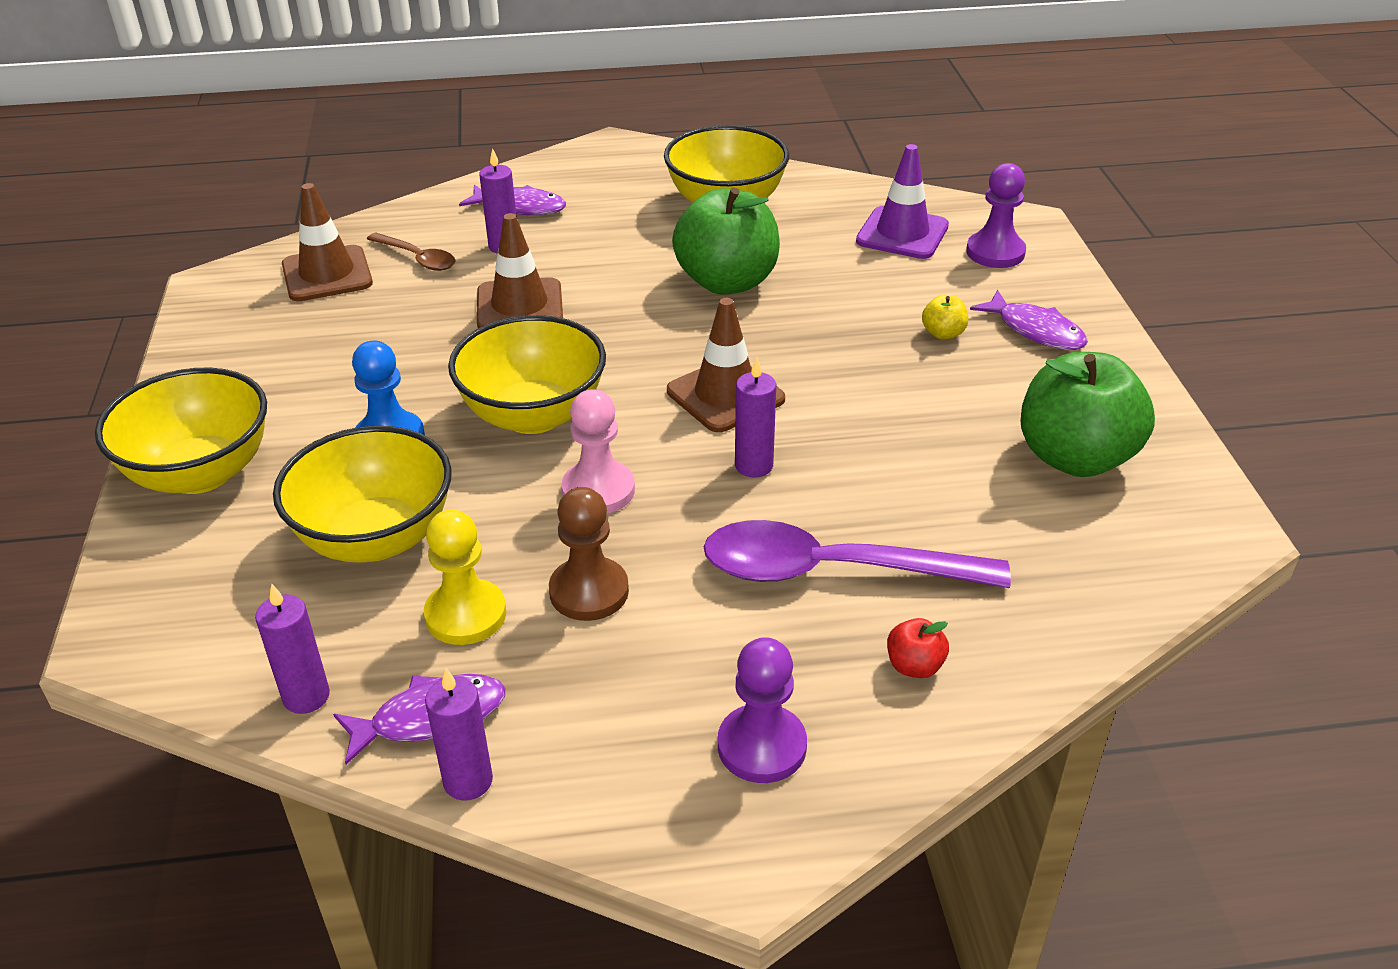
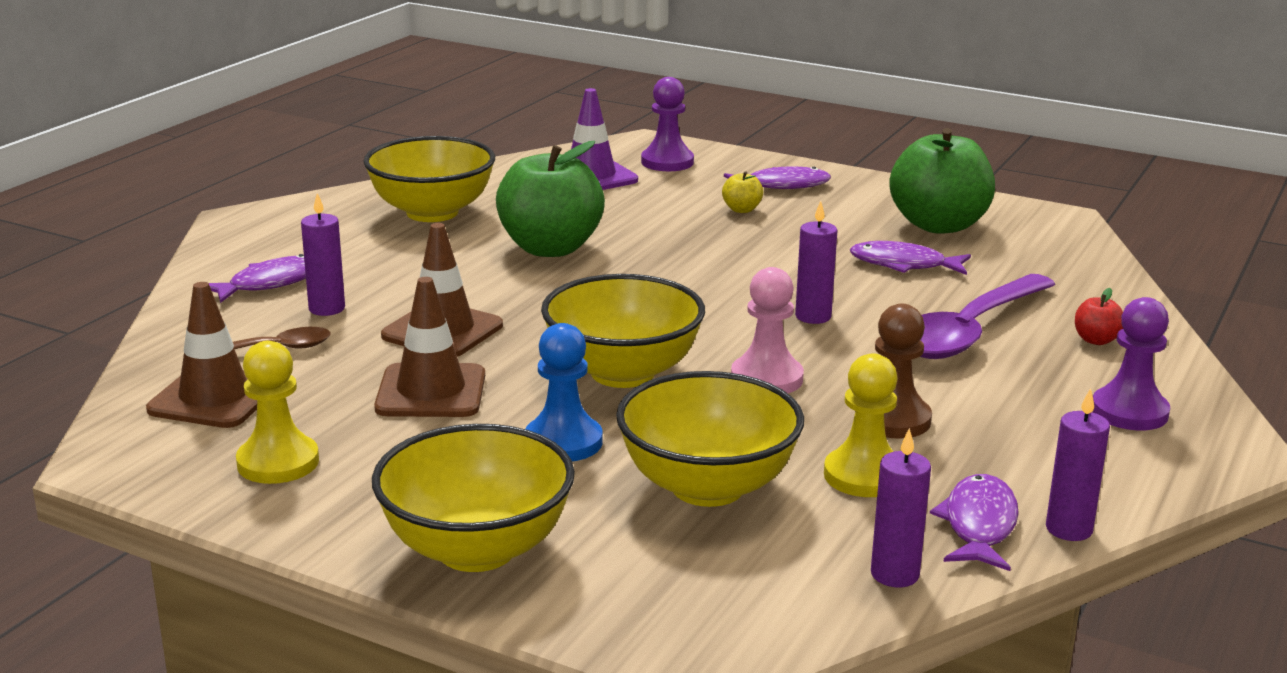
camera: 55 degrees left, 15 degrees down
brown traffic cone [667,298,785,432] -> brown traffic cone moved to [374,277,485,417]
none -> yellow pawn [236,341,319,484]
none -> purple fish [850,241,971,275]

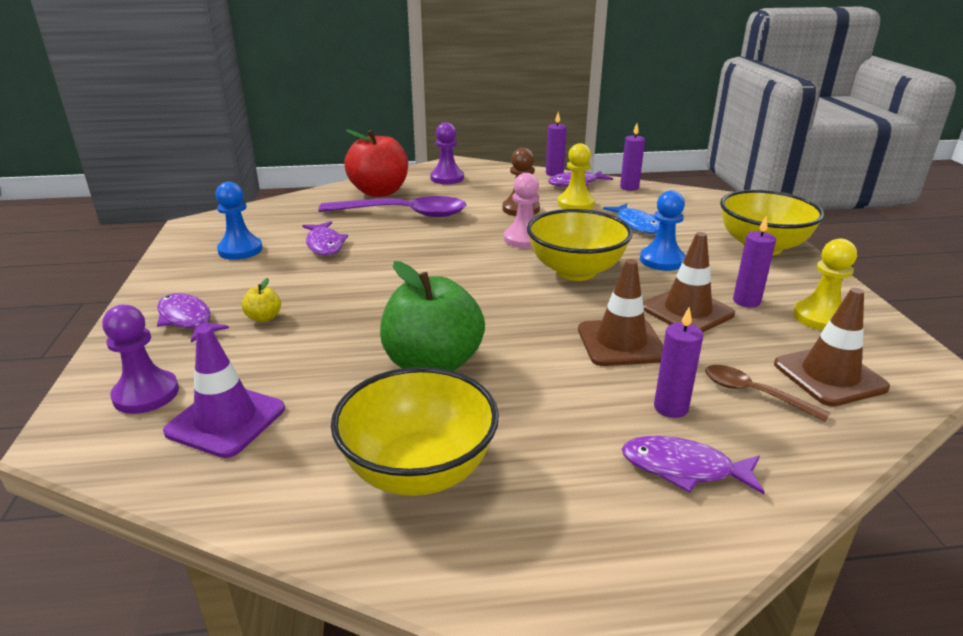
camera: 125 degrees left, 5 degrees up
yellow bowl [616,371,804,507] -> blue fish [603,203,660,234]
purple candle [795,201,837,324] -> purple candle moved to [733,217,776,308]
green apple [889,128,995,234] -> blue pawn [215,182,263,260]
red apple [1075,288,1123,345] -> red apple [344,130,408,197], size x2.45

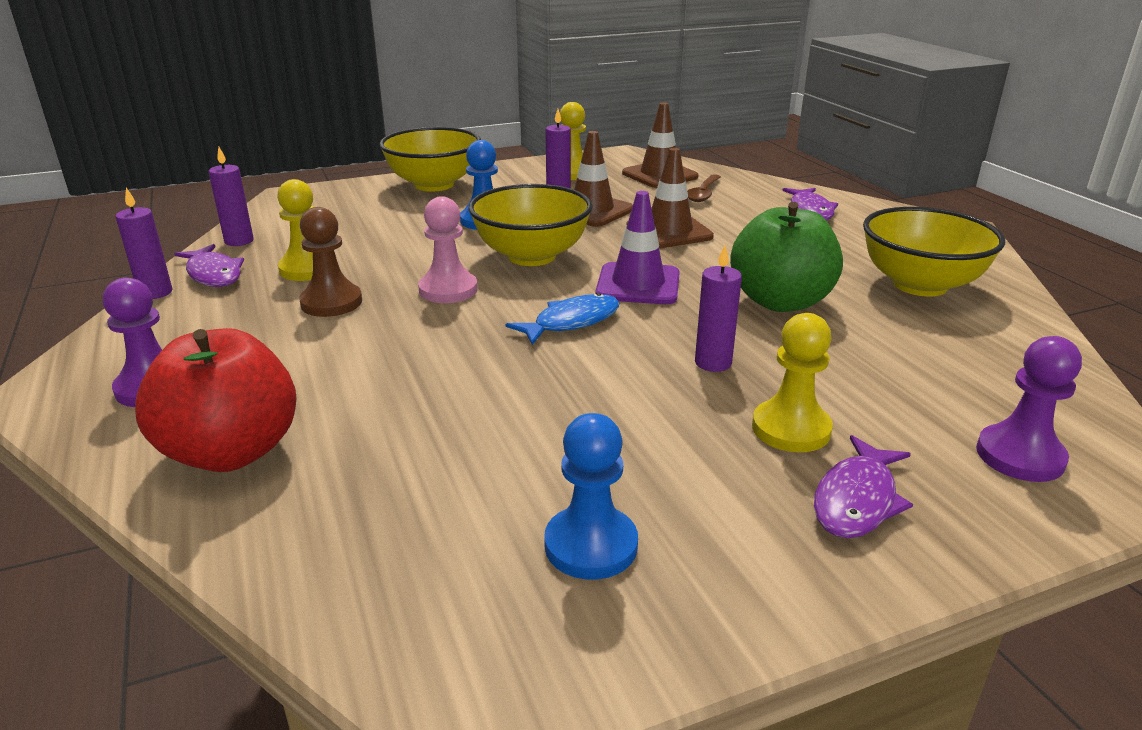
camera: 105 degrees left, 0 degrees up
purple traffic cone [163,326,285,458] -> purple traffic cone moved to [595,191,680,304]
yellow apple [242,278,281,322] -> yellow pawn [752,313,833,452]
purple fish [302,221,348,256] -> none
purple spoon [318,196,466,217] -> none
blue fish [603,203,660,234] -> blue fish moved to [506,293,619,345]
purple candle [654,307,703,418] -> purple candle moved to [695,246,742,372]

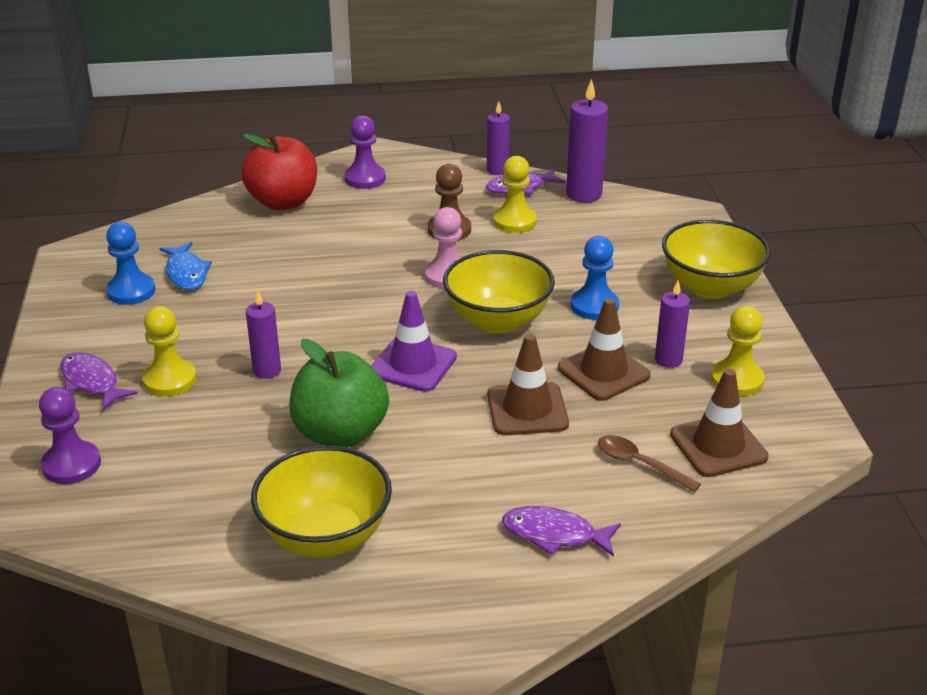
camera: 105 degrees right, 5 degrees up
purple candle [209,147,254,246] -> purple candle [566,79,608,203], size x1.58
blue fish [506,293,619,345] -> blue fish moved to [159,242,212,290]

